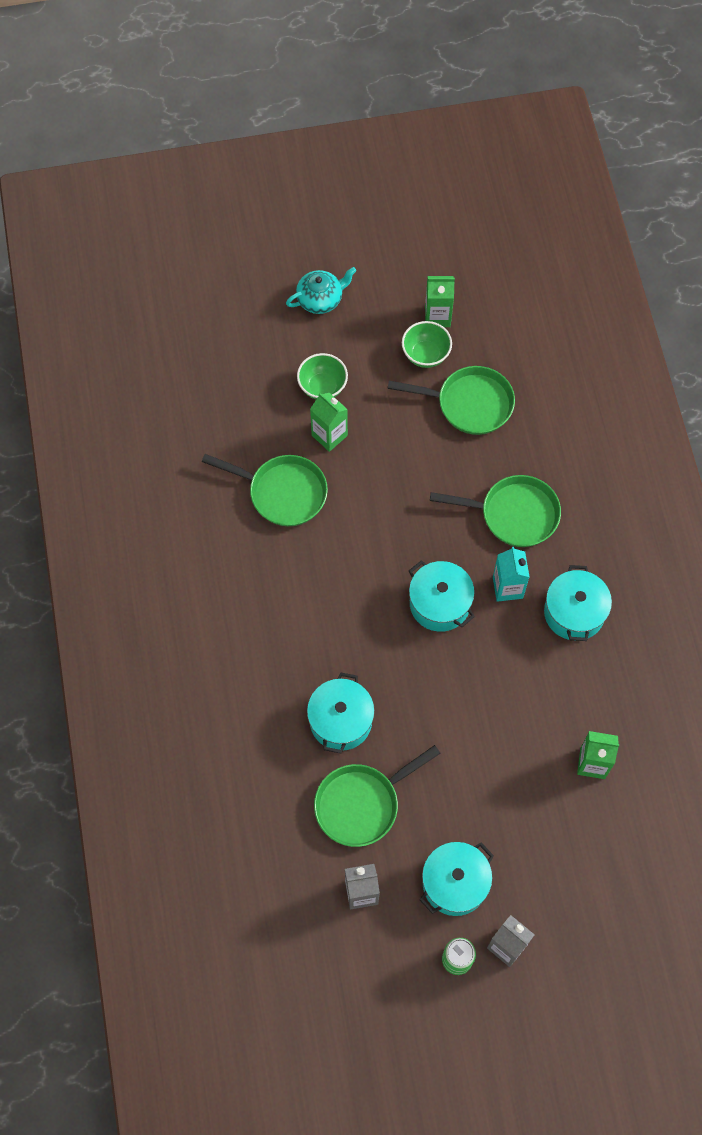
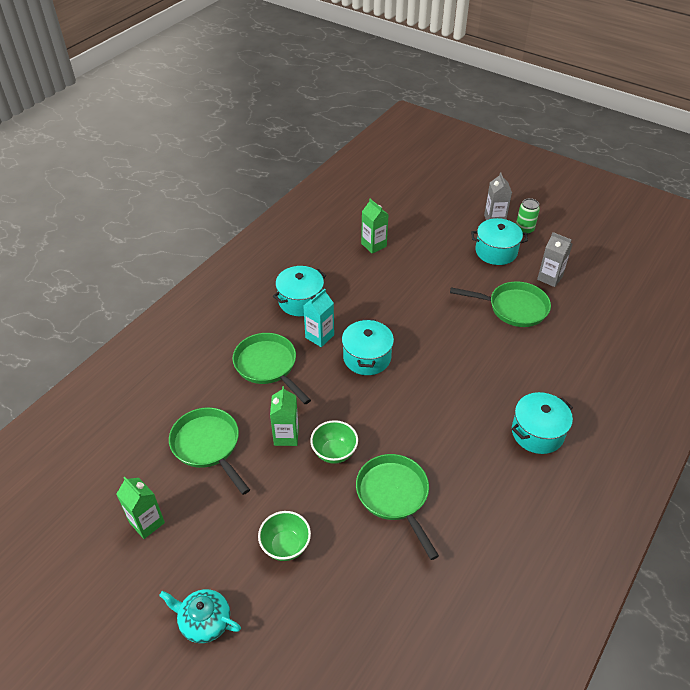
camera: 135 degrees left, 20 degrees down
turquoise pot [307,672,375,753] -> turquoise pot moved to [512,392,573,454]
green carton [310,393,348,452] -> green carton moved to [270,386,299,446]
green bowl [402,321,452,368] -> green bowl moved to [310,420,358,464]

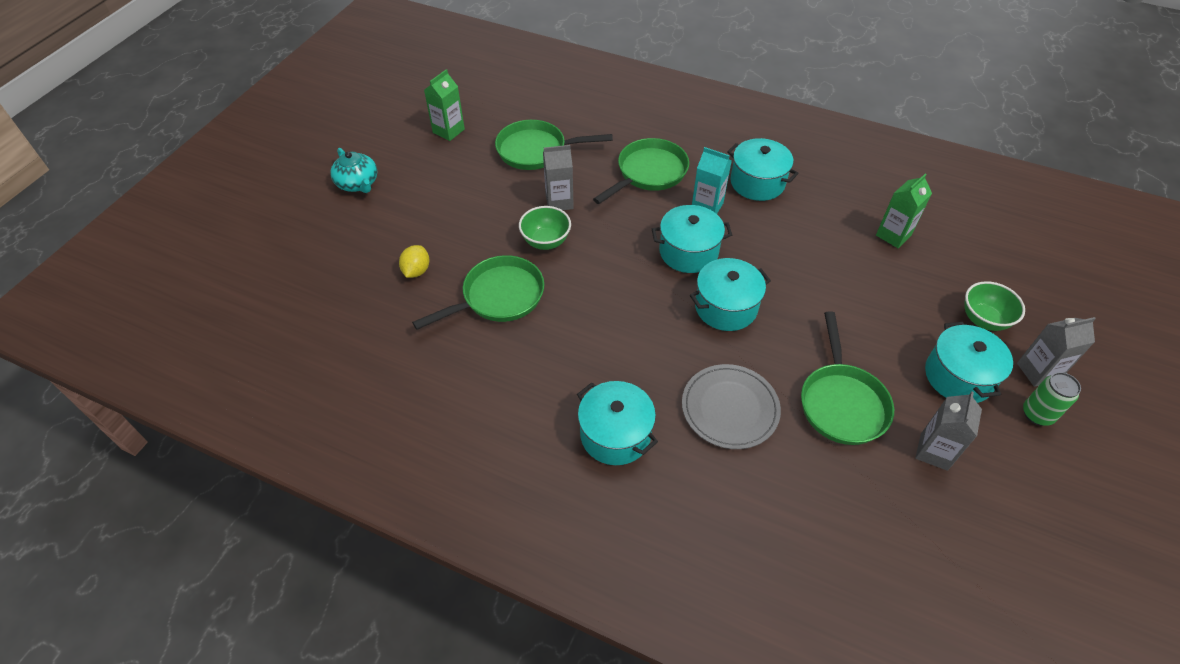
camera: 80 degrees right, 5 degrees up
turquoise teapot [159,589,241,643] -> turquoise teapot turned 135 degrees clockwise [330,148,377,193]
green pan [169,408,250,495] -> green pan turned 135 degrees counterclockwise [495,120,613,170]
green bowl [258,511,311,561] -> green bowl moved to [964,281,1025,331]
green carton [270,386,299,446] -> grey carton [543,145,574,210]
none -> yellow lemon [399,245,429,278]
none -> grey plate [682,364,781,449]
none -> turquoise pot [690,258,771,331]

